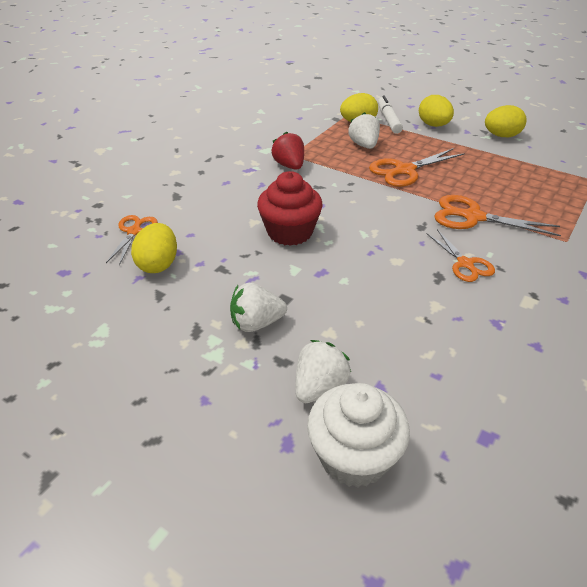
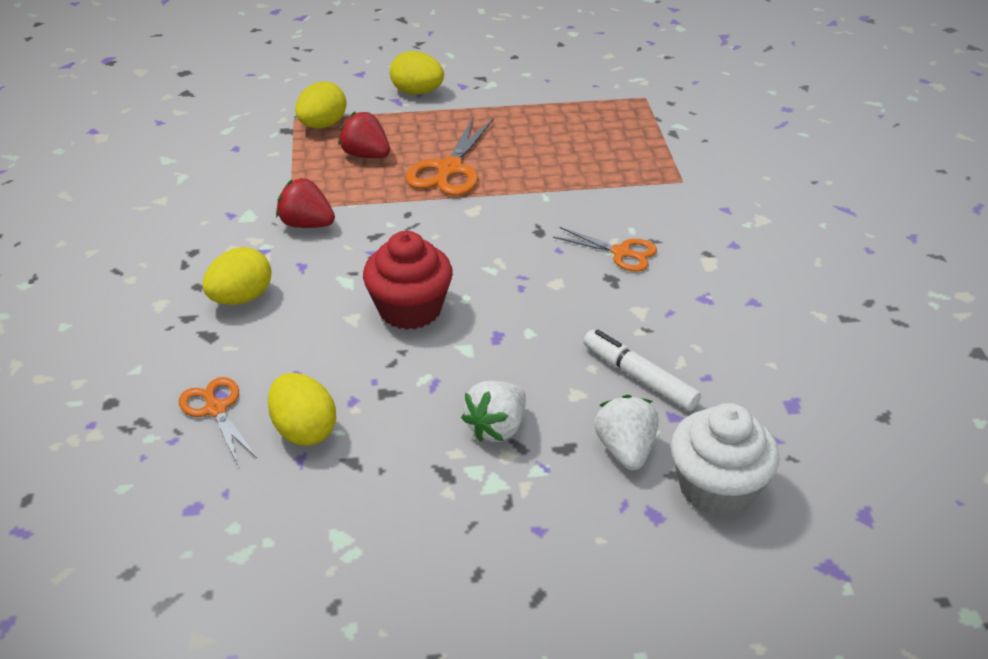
camera: 40 degrees left, 0 degrees up
white strawberry [348,112,380,149] -> red strawberry [338,112,390,158]
white marker [378,96,403,134] -> white marker moved to [583,330,701,411]
orange scissors [434,195,561,236] -> none
yellow egg [485,105,527,137] -> yellow egg moved to [202,247,271,305]

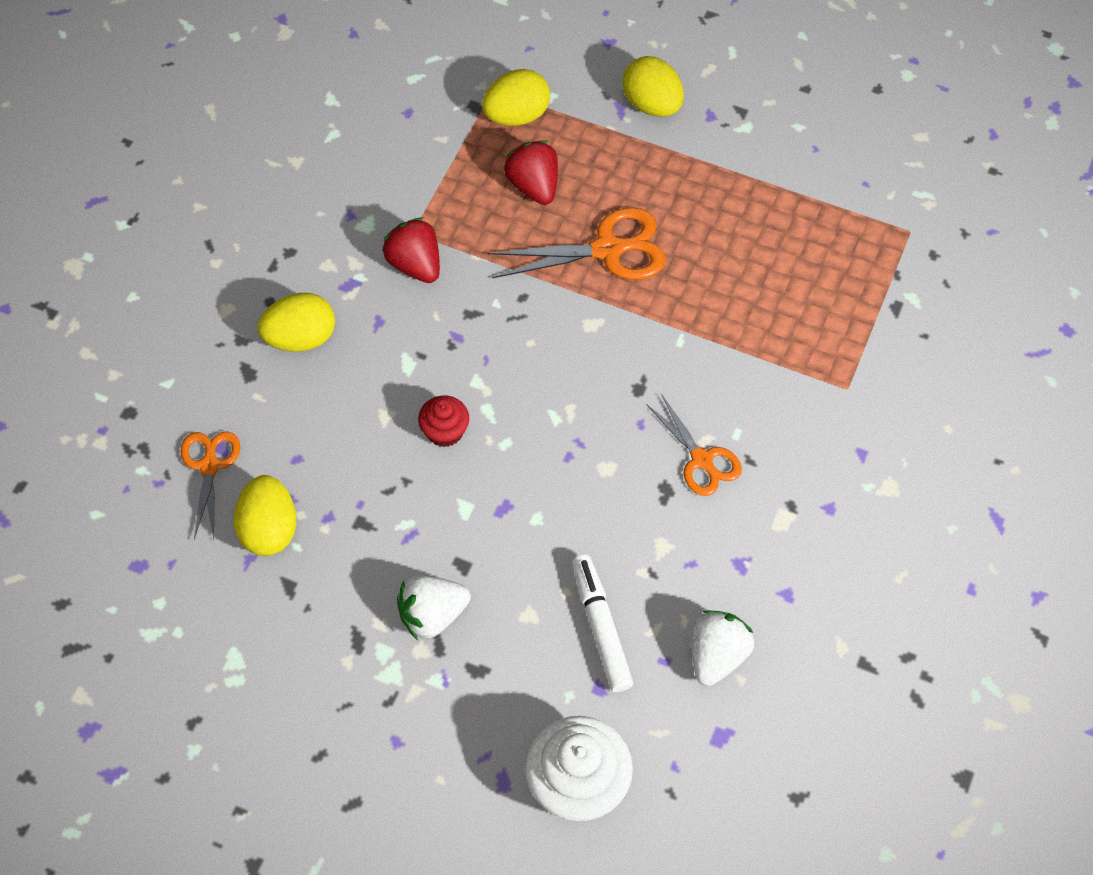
camera: 30 degrees right, 20 degrees up
red cupcake [363,231,453,330] -> red cupcake [418,396,469,447], size x0.54
orange scissors [406,116,494,196] -> orange scissors turned 150 degrees counterclockwise [488,207,666,280]
white strawberry [594,395,658,470] -> white strawberry moved to [691,610,754,686]

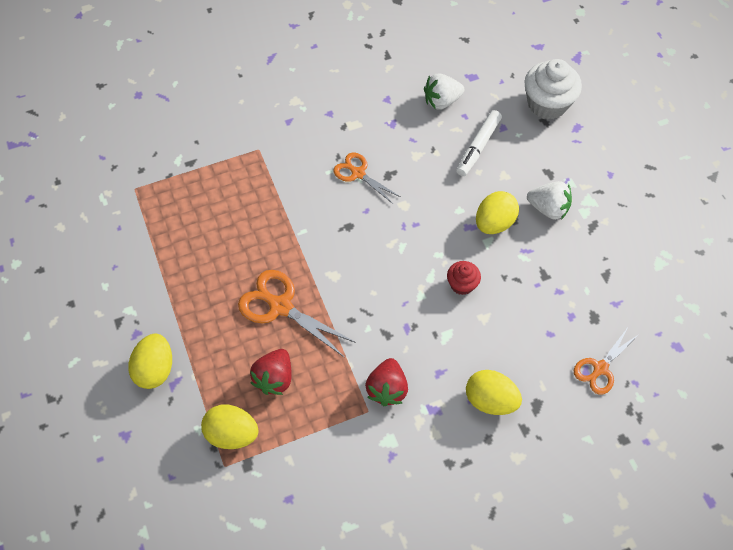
camera: 135 degrees left, 0 degrees up
yellow egg [234,475,296,556] -> yellow egg moved to [476,191,519,234]
orange scissors [646,394,742,496] -> orange scissors turned 60 degrees counterclockwise [333,153,400,204]

